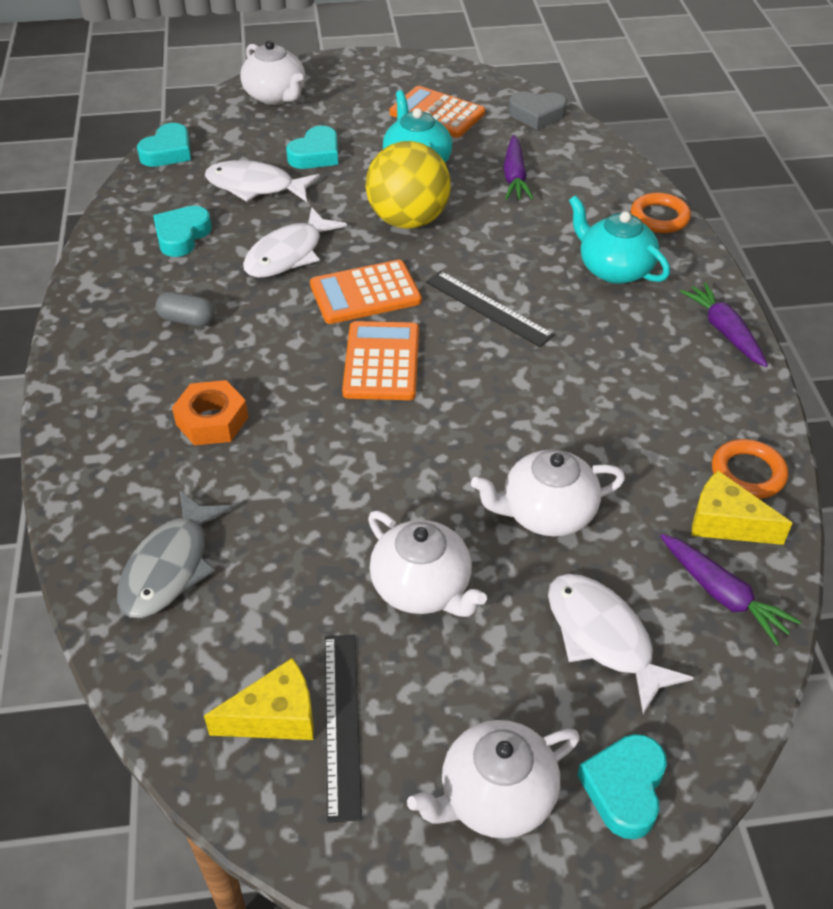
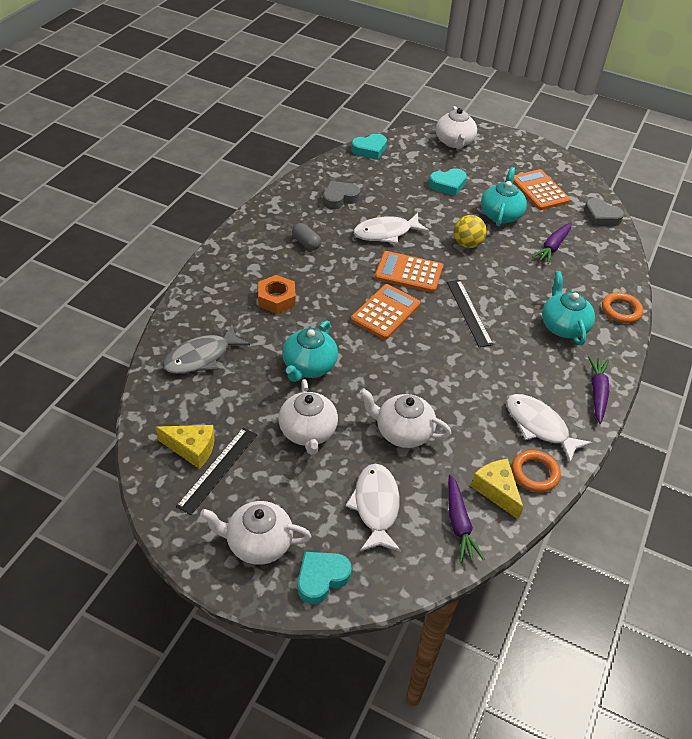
camera: 30 degrees right, 0 degrees up
turquoise heart [153,206,212,257] -> grey heart [323,181,360,209]
white fish [205,160,320,202] -> white fish moved to [506,394,592,463]
yellow ball [366,141,451,229] -> yellow ball [454,215,487,248], size x0.61
none -> turquoise teapot [282,320,338,382]

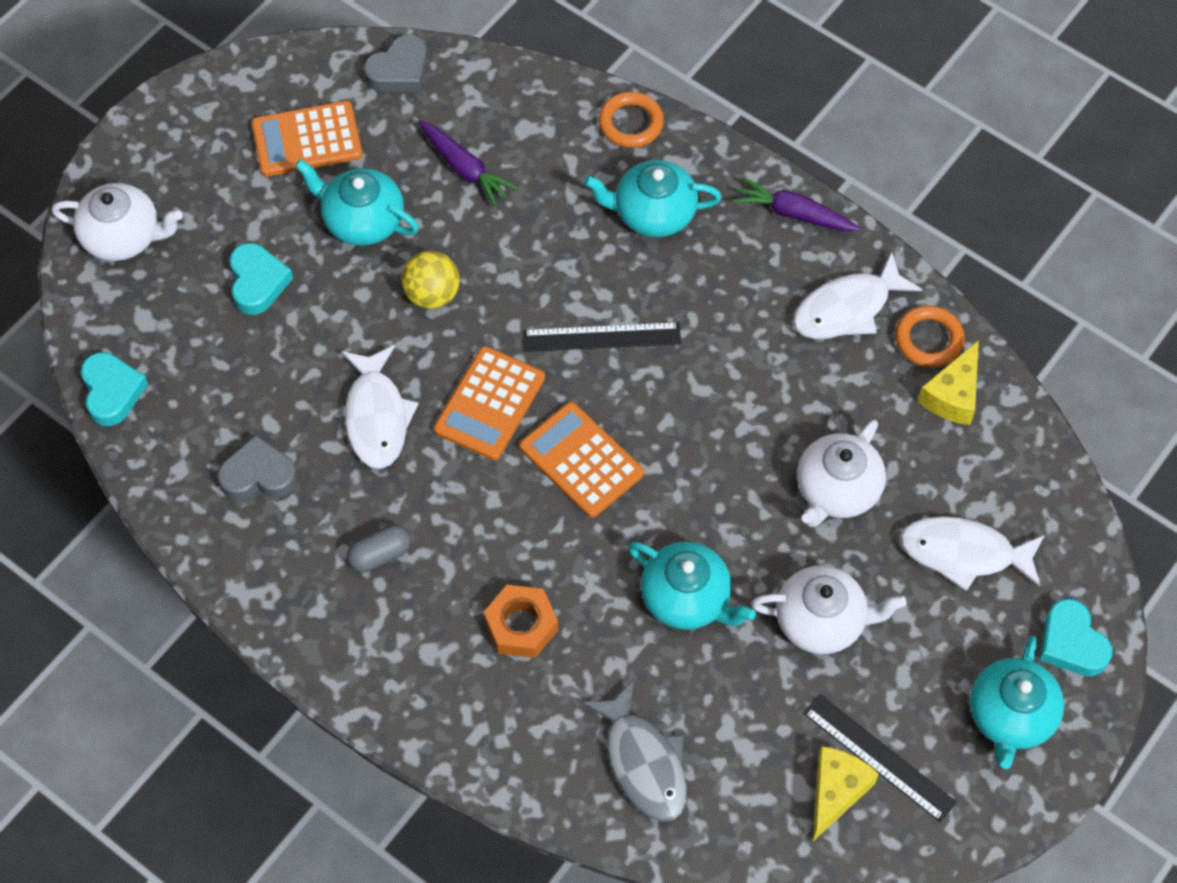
camera: 75 degrees left, 15 degrees up
white teapot [200,501,311,565] -> turquoise teapot [970,636,1064,769]
grey heart [323,181,360,209] -> grey heart turned 105 degrees clockwise [217,435,297,501]
purple carrot [448,474,485,563] -> none
yellow cheese [471,459,524,520] -> yellow cheese turned 45 degrees counterclockwise [918,340,979,425]

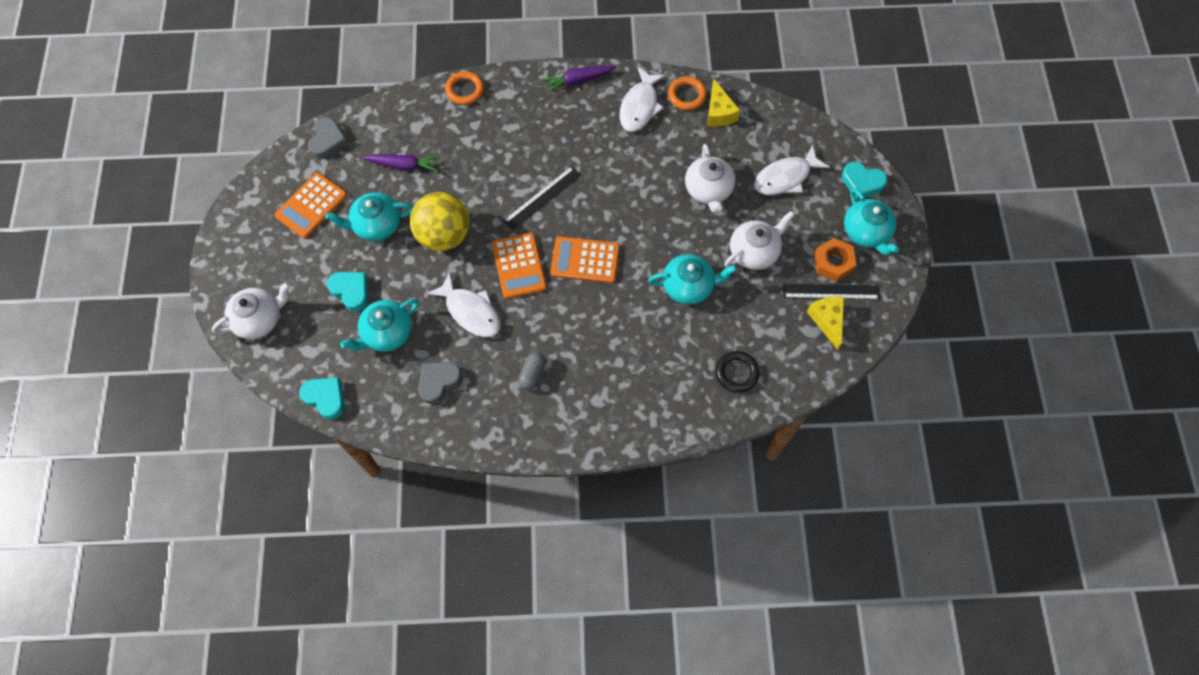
camera: 40 degrees left, 5 degrees up
yellow ball [401,251,460,309] -> yellow ball [410,192,469,251], size x1.65
orange nut [484,585,558,658] -> orange nut moved to [814,238,856,282]
grey fish [582,680,687,822] -> black ring [715,351,759,393]
turquoise teapot [584,160,722,237] -> turquoise teapot moved to [340,299,419,352]

